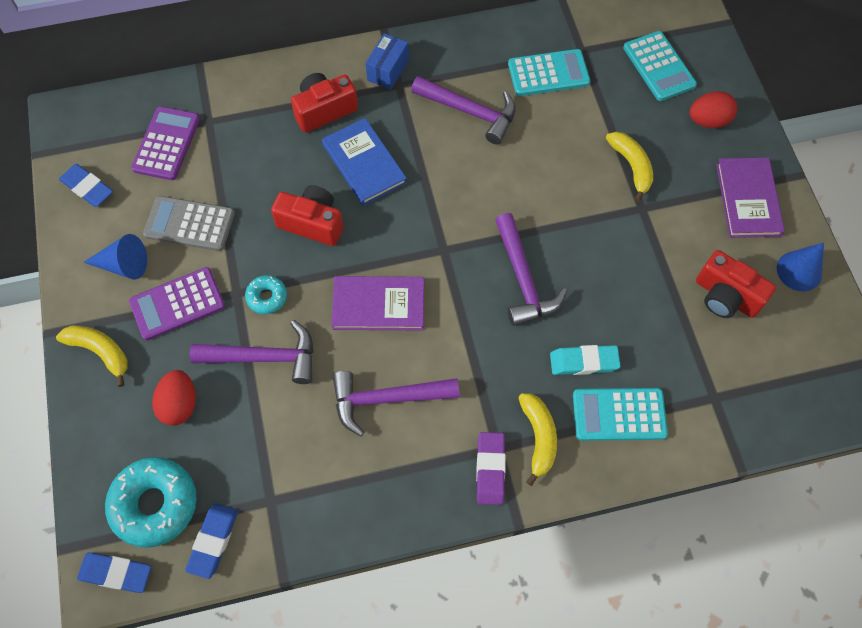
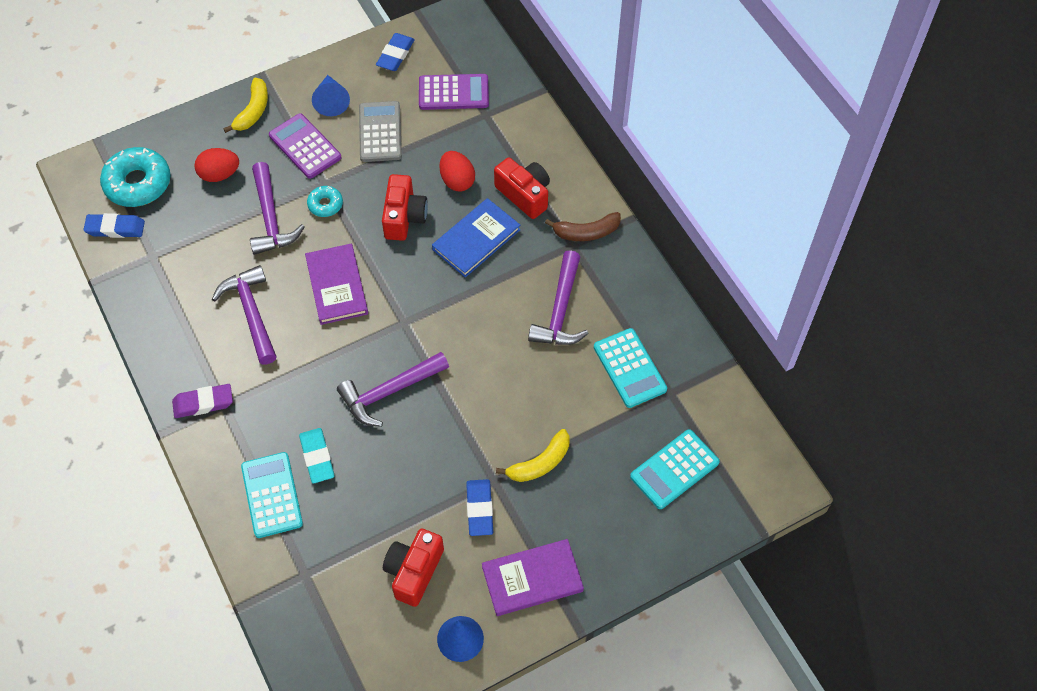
camera: 75 degrees right, 5 degrees down
blue eraser [77,553,151,593] -> blue eraser moved to [466,479,493,536]
blue box [366,33,409,90] -> brown banana [545,212,621,241]
yellow banana [518,393,557,486] -> none
red egg [690,91,737,128] -> red egg moved to [440,151,475,192]

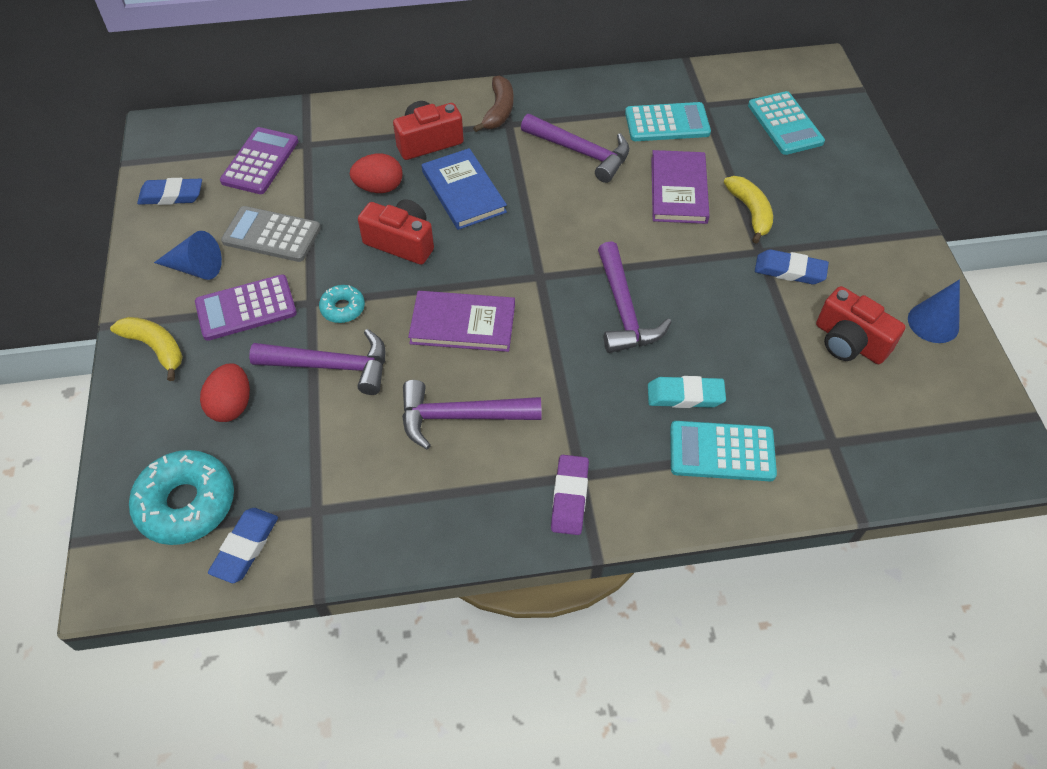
camera: 70 degrees left, 5 degrees down
blue eraser [376,33,415,71] -> blue eraser turned 45 degrees counterclockwise [137,178,202,205]
purple book [482,539,584,616] -> purple book moved to [651,150,710,224]

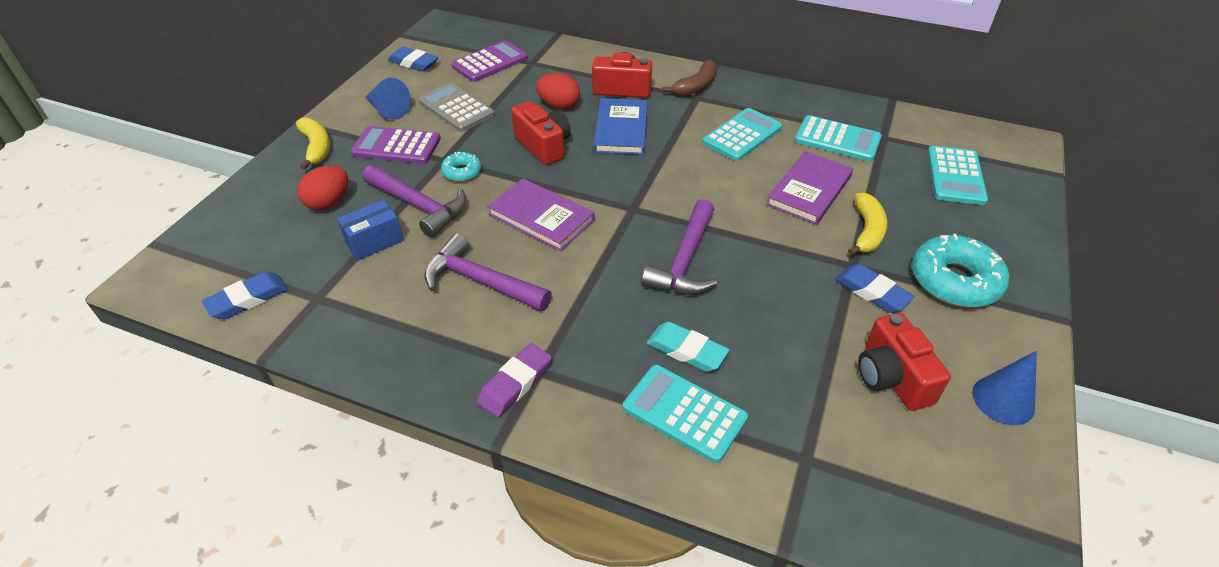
camera: 30 degrees right, 10 degrees down
turquoise donut [129,450,234,545] -> turquoise donut moved to [912,234,1009,307]
purple hammer [521,114,629,183] -> turquoise calculator [702,108,782,161]
none -> blue box [337,200,404,260]

